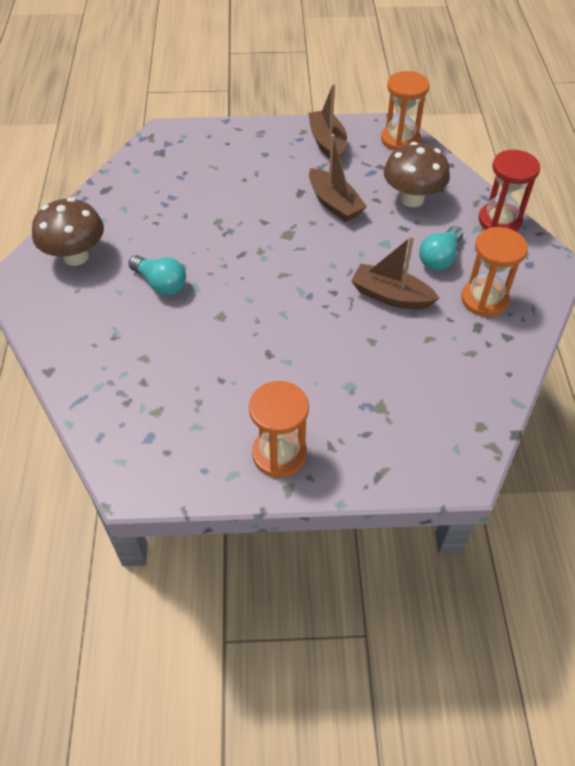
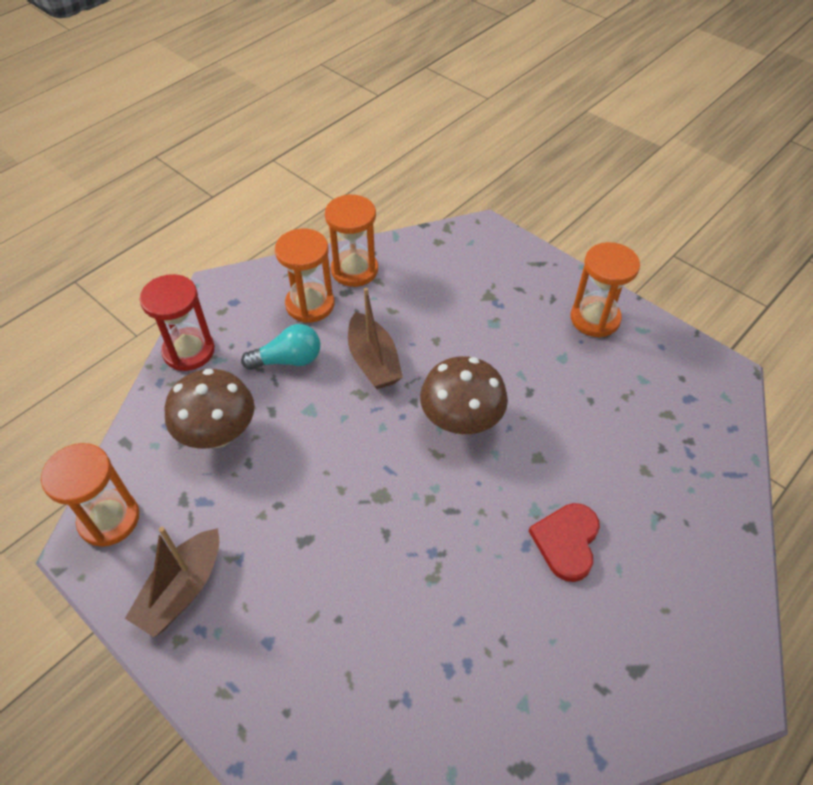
camera: 135 degrees left, 0 degrees up
brown mushroom [32,198,104,266] -> brown mushroom moved to [420,356,508,435]
turquoise light bulb [129,255,186,296] -> red heart [529,503,600,582]
brown boat [309,134,367,222] -> none
none -> orange hourglass [325,194,378,287]

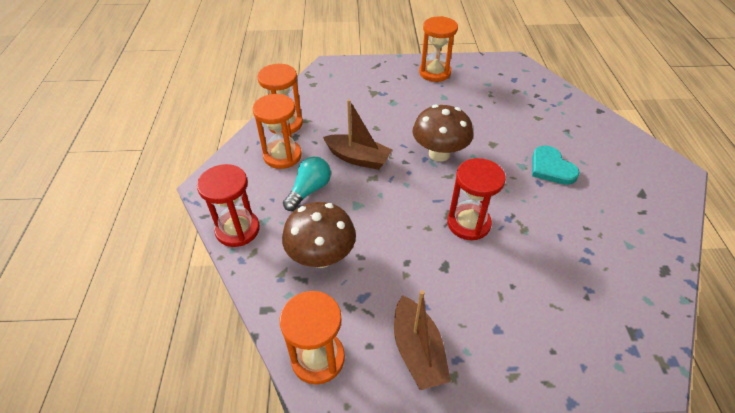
camera: 45 degrees left, 5 degrees down
red heart [529,503,600,582] -> turquoise heart [532,146,580,185]
none -> red hourglass [447,158,506,240]

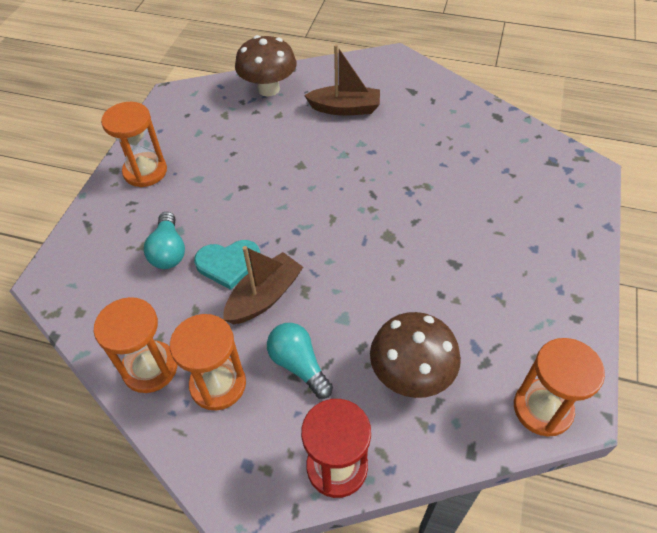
camera: 70 degrees left, 5 degrees up
brown boat [394,290,451,390] -> brown boat moved to [304,45,380,116]
brown mushroom [413,104,473,162] -> brown mushroom moved to [235,35,296,96]
red hourglass [447,158,506,240] -> none
turquoise heart [532,146,580,185] -> turquoise heart moved to [194,240,261,290]
none -> turquoise light bulb [144,212,185,269]

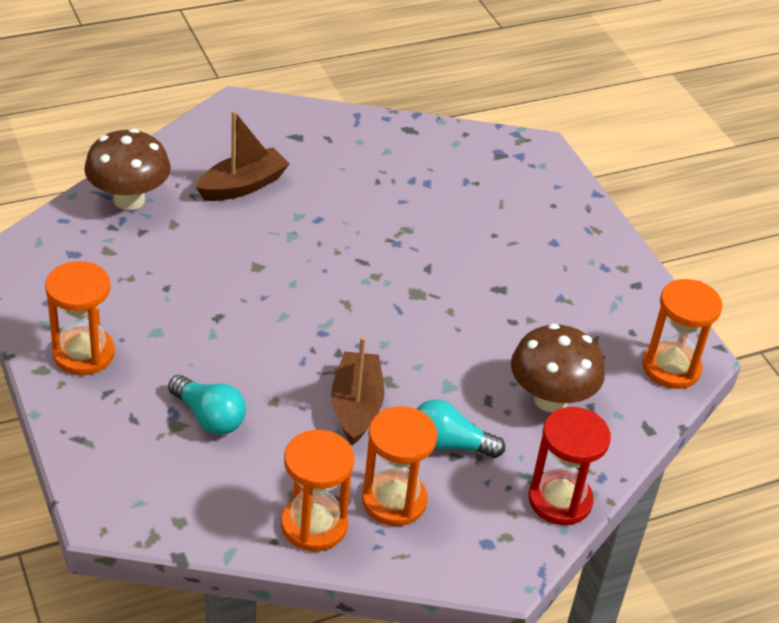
camera: 45 degrees left, 10 degrees down
turquoise heart [194,240,261,290] -> none

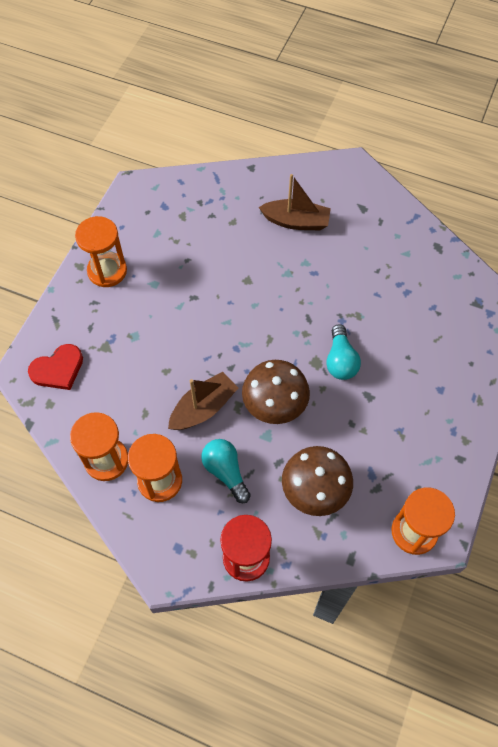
camera: 50 degrees right, 20 degrees up
brown mushroom [84,129,171,210] -> brown mushroom moved to [242,360,310,424]
turquoise light bulb [168,375,246,435] -> turquoise light bulb moved to [326,324,361,380]
none -> red heart [28,344,83,390]

